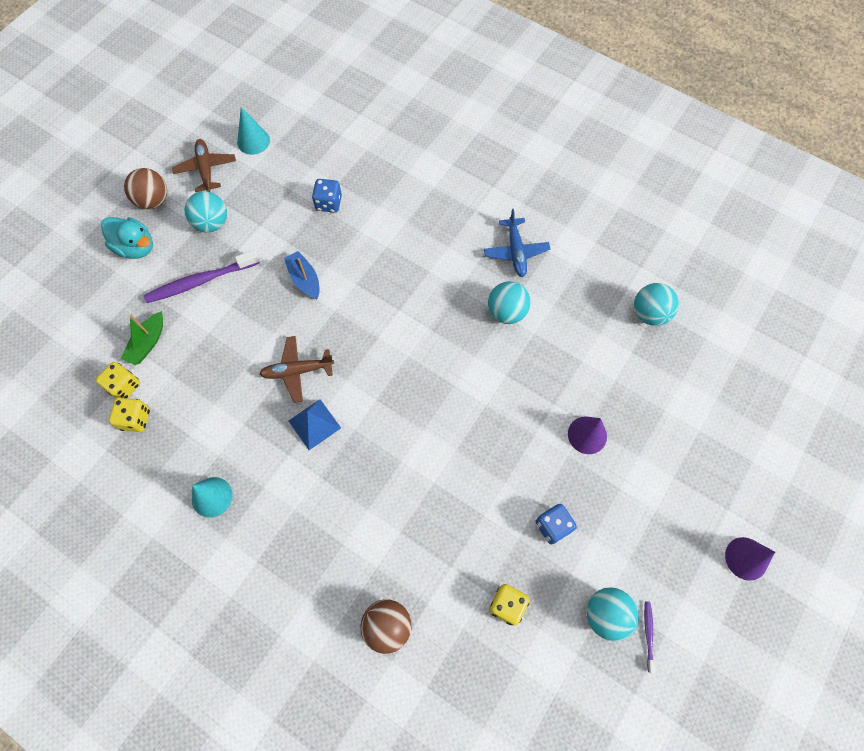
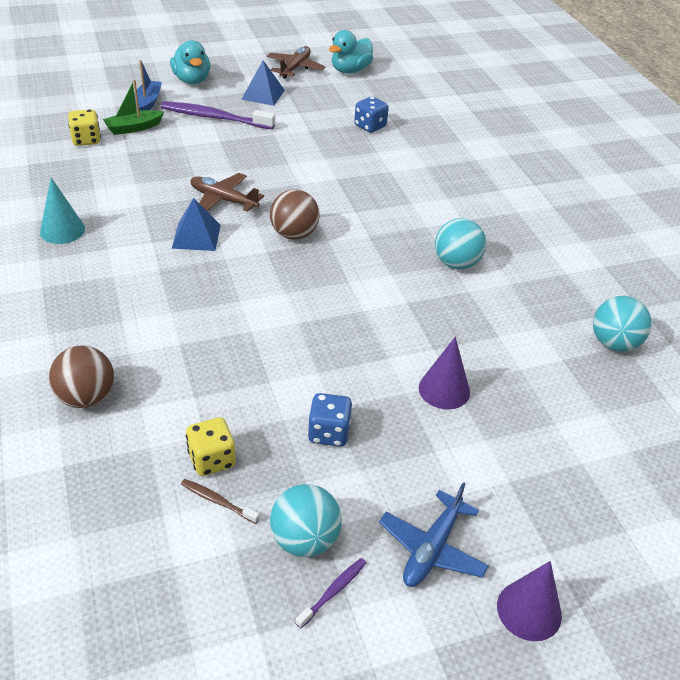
camera: 35 degrees right, 25 degrees down
yellow dice [109,398,150,432] -> none
brown ball [124,168,167,209] -> brown ball moved to [270,189,320,240]
turquoise ball [184,191,227,233] -> blue pyramid [241,60,285,106]
turquoise cone [237,107,270,155] -> turquoise duck [329,30,373,74]
blue boat [284,251,320,300] -> blue boat moved to [134,60,162,111]
blue plane [484,209,550,277] -> blue plane moved to [379,482,489,587]
none -> brown toothbrush [181,479,259,524]

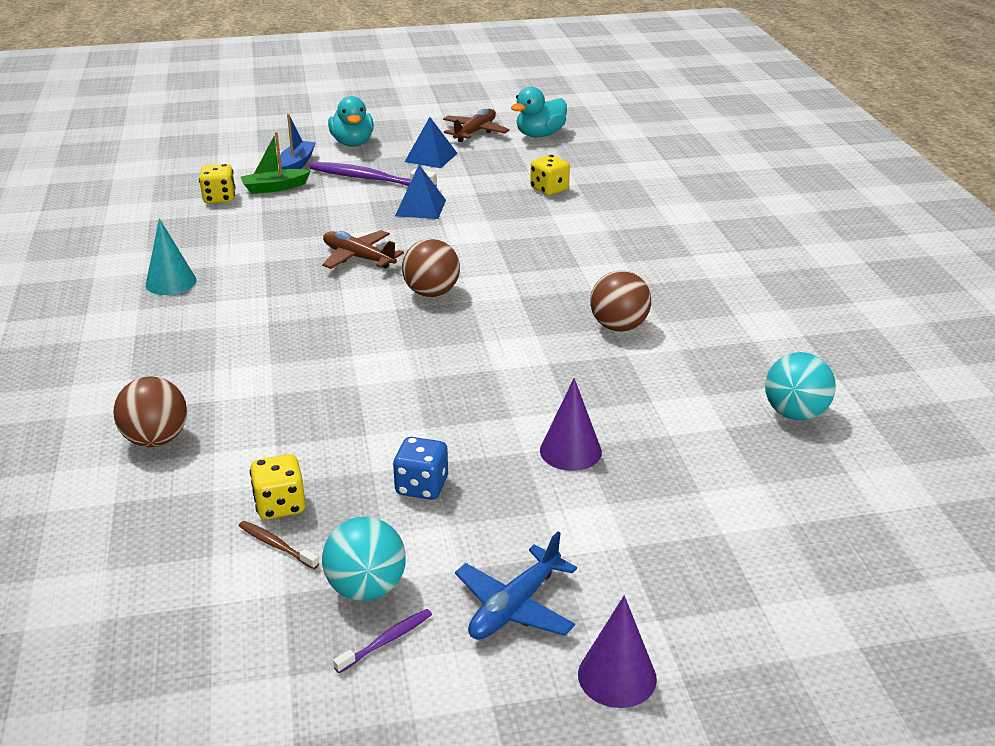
camera: 10 degrees right, 10 degrees down
blue pyramid [172,198,221,251] -> blue pyramid moved to [395,165,446,219]
blue dice [354,96,389,133] -> yellow dice [530,155,570,195]
turquoise ball [435,218,486,269] -> brown ball [590,271,651,331]

